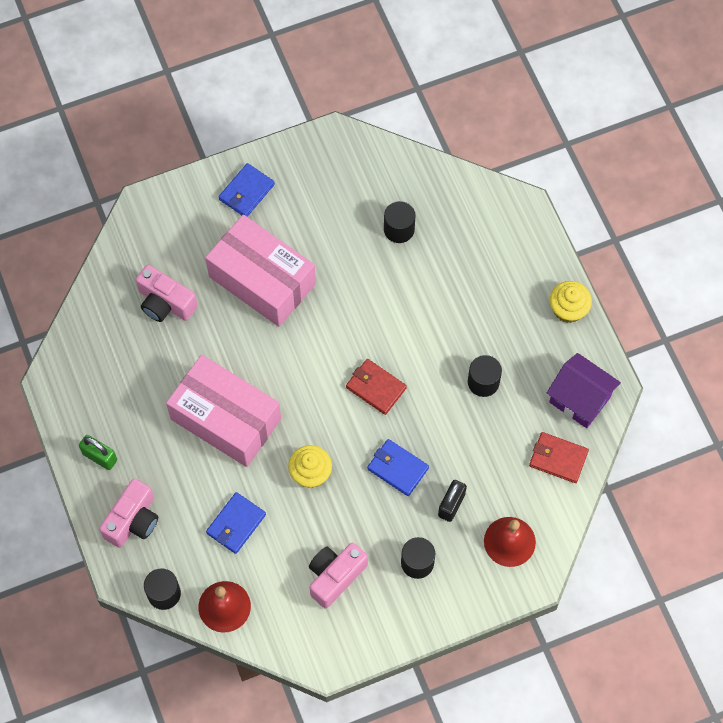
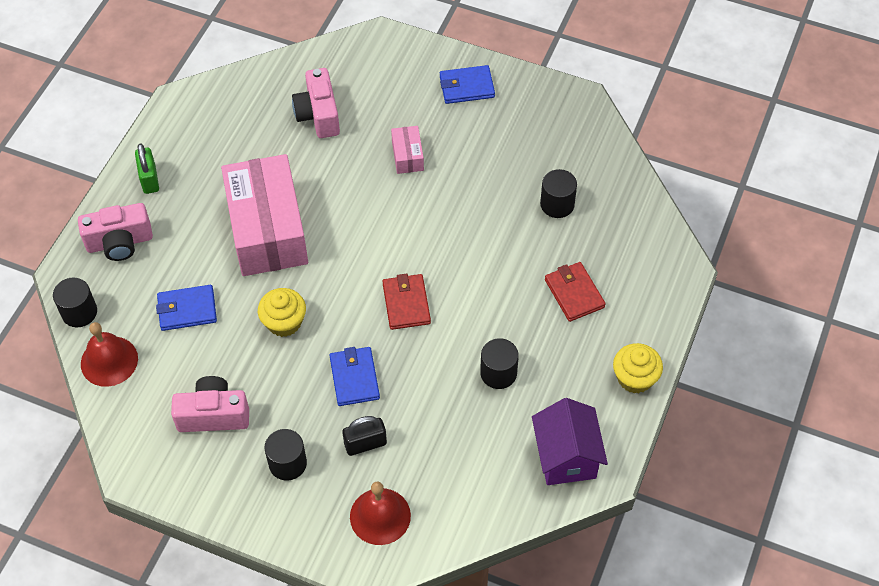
camera: 45 degrees right, 10 degrees down
pink box [205,215,316,327] -> pink box [391,126,424,174], size x0.42
red wallet [529,432,589,483] -> red wallet moved to [545,262,606,322]

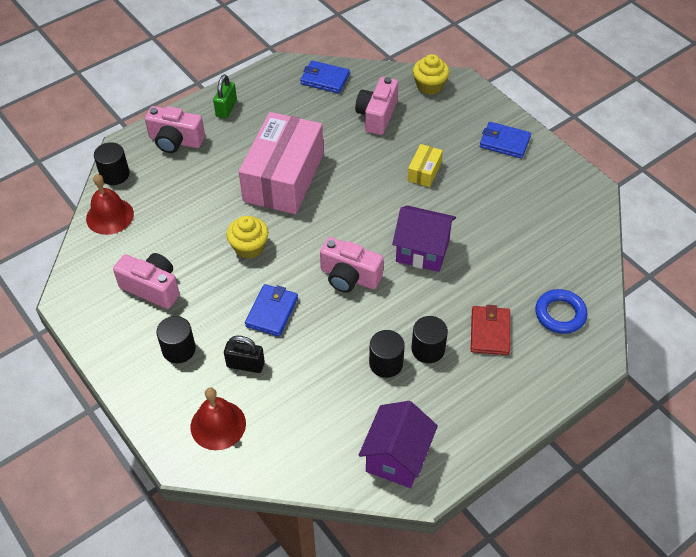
camera: 30 degrees right, 5 degrees down
blue wallet [156,285,217,331] -> blue wallet moved to [300,60,350,94]
red wallet [382,274,431,330] -> pink camera [320,237,384,293]
pink box [391,126,424,174] -> yellow box [408,144,443,187]
black cylinder [540,169,577,218] -> black cylinder moved to [412,316,448,363]
yellow cupcake [613,343,663,393] -> yellow cupcake moved to [413,54,449,95]
none -> purple house [392,205,456,272]
none -> blue ring [535,289,588,334]

